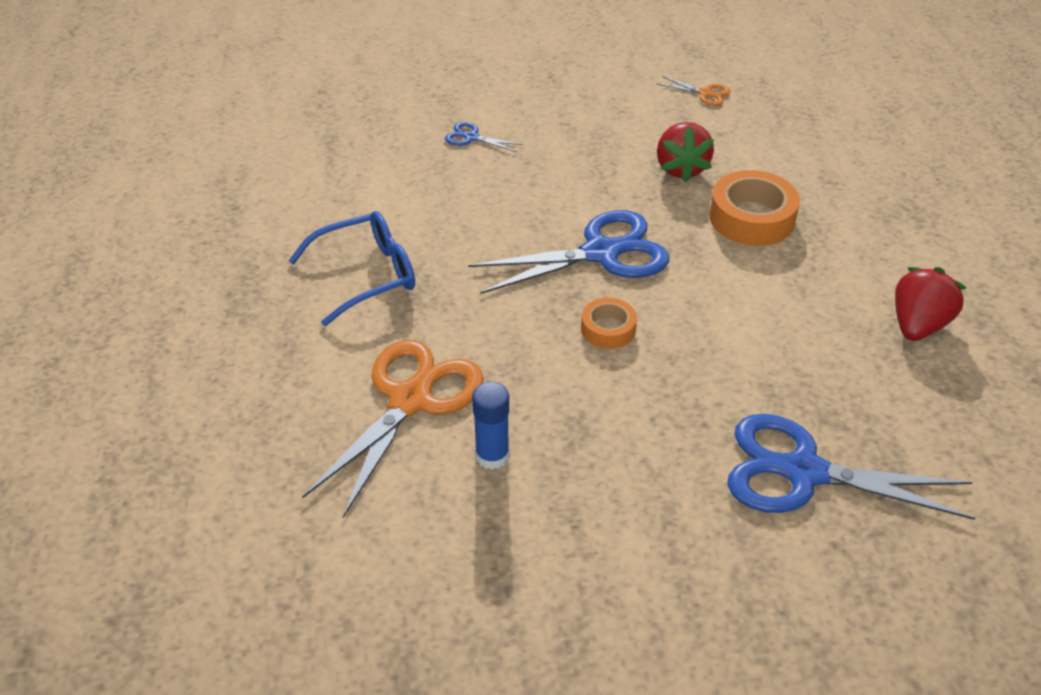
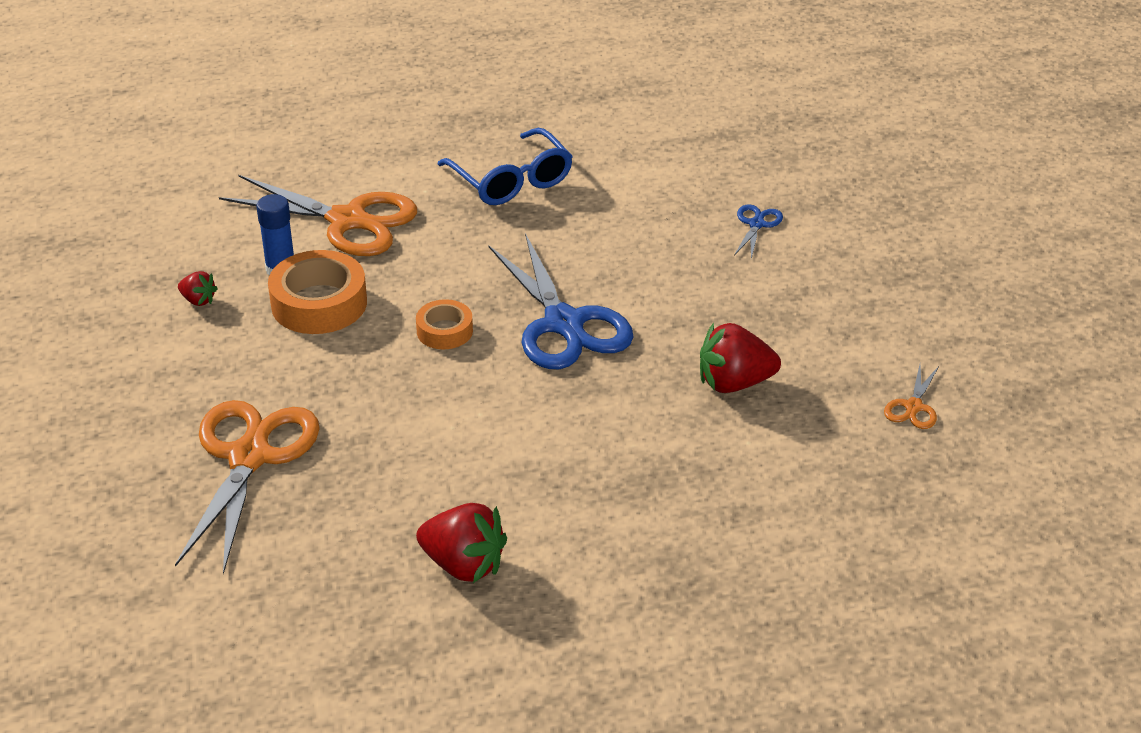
camera: 85 degrees right, 5 degrees down
orange tape [709,170,800,246] -> orange tape moved to [268,250,367,334]
blue scissors [727,414,976,520] -> orange scissors [175,400,320,574]
none -> red strawberry [178,271,218,306]

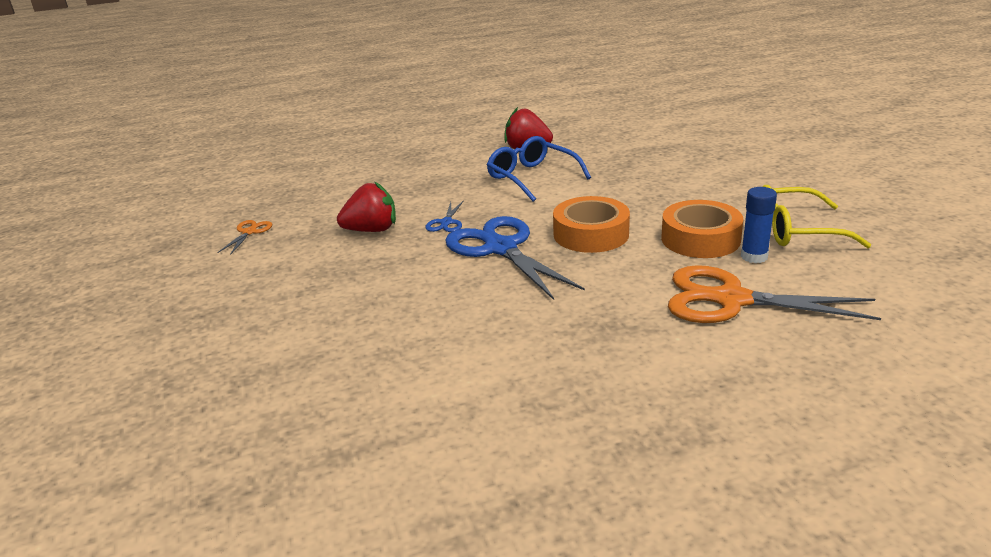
camera: 175 degrees right, 10 degrees down
orange scissors [175,400,320,574] -> none
red strawberry [178,271,218,306] -> yellow glasses [762,185,871,248]
orange tape [416,299,473,349] -> orange tape [553,196,630,253], size x1.73
blue glasses [438,128,573,205] -> blue glasses moved to [487,136,591,202]
blue scissors [734,204,783,259] -> blue scissors moved to [425,200,464,232]

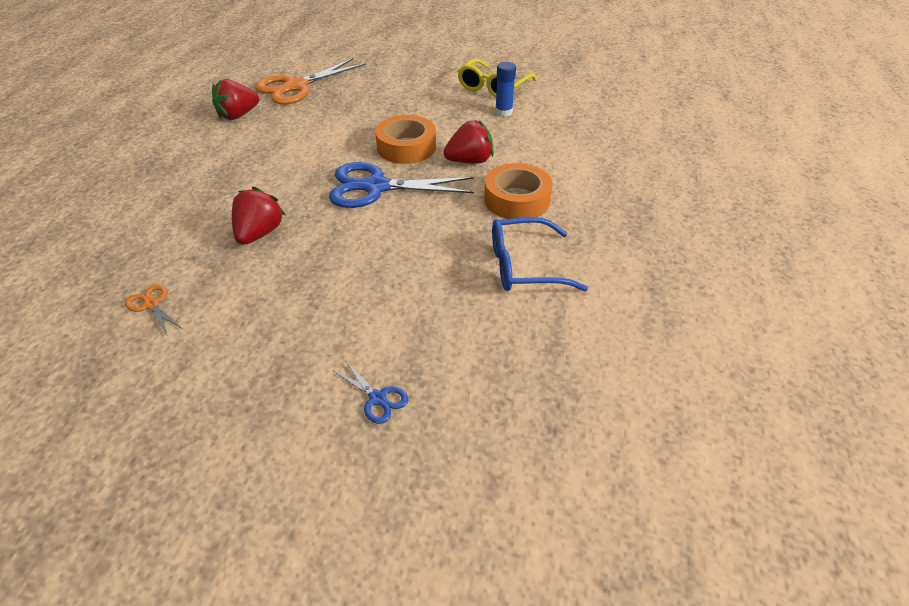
camera: 60 degrees left, 15 degrees up
blue scissors [425,200,464,232] -> blue scissors moved to [332,360,409,424]
blue glasses [487,136,591,202] -> blue glasses moved to [492,217,588,291]
orange tape [661,200,743,258] -> orange tape moved to [484,163,553,219]
orange scissors [668,265,881,323] -> orange scissors moved to [255,58,366,105]
none -> red strawberry [443,120,494,164]

